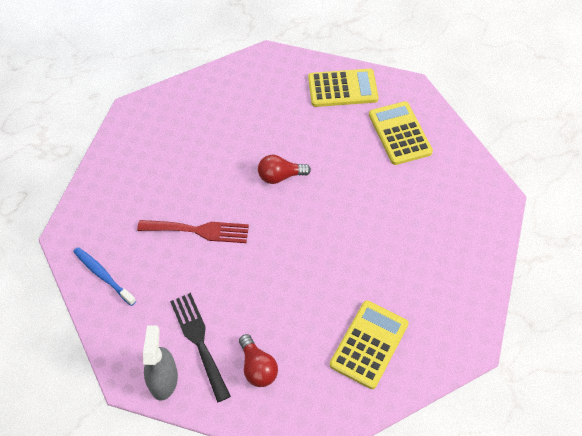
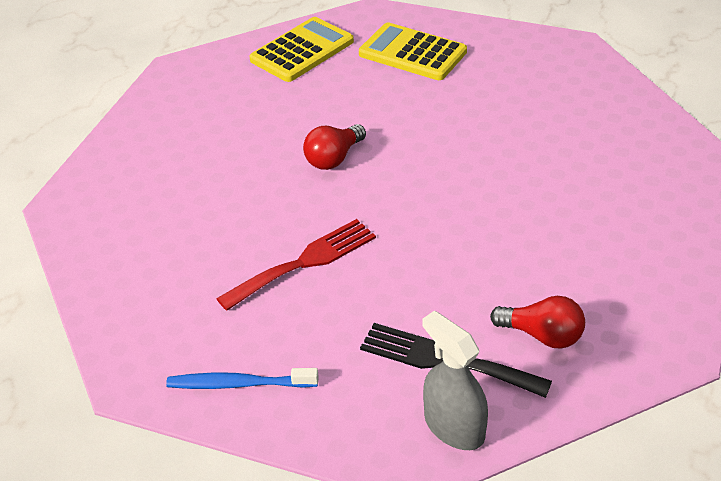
camera: 40 degrees left, 15 degrees down
yellow calculator [330,300,409,389] -> none

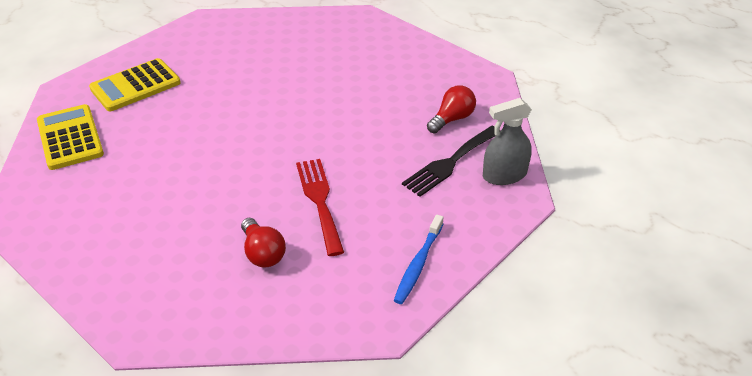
camera: 70 degrees left, 0 degrees up
red light bulb [303,124,366,170] -> red light bulb moved to [241,218,286,268]

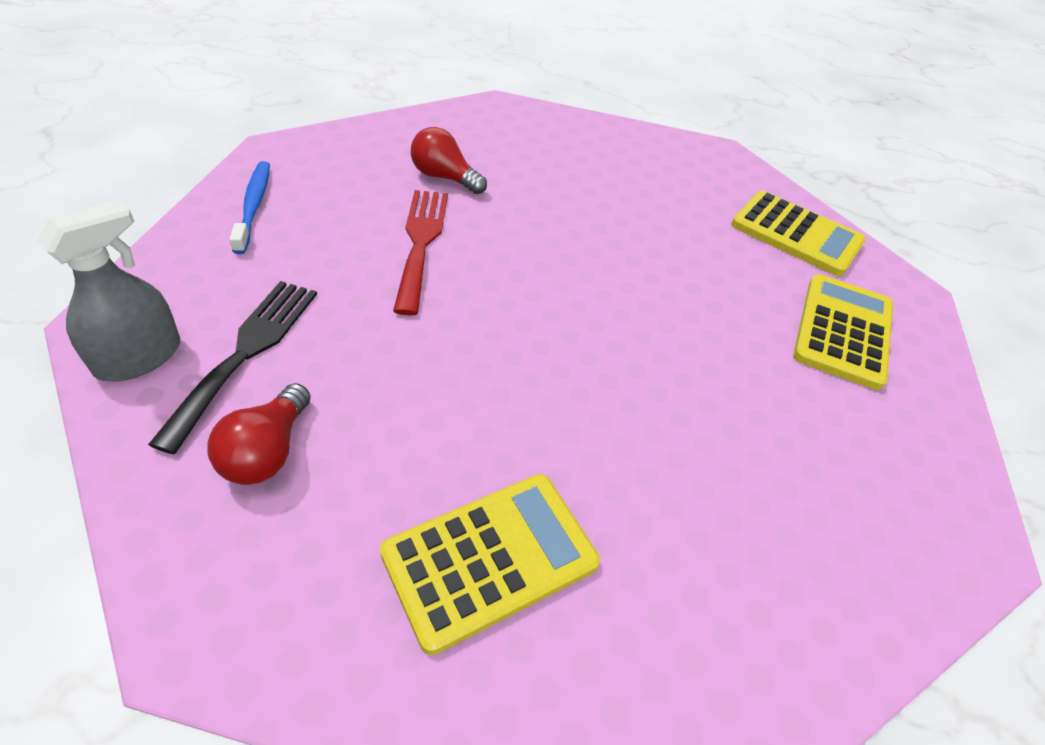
camera: 145 degrees right, 5 degrees up
red fork [296,159,344,256] -> red fork turned 135 degrees counterclockwise [393,190,448,316]
none -> yellow calculator [380,474,600,655]

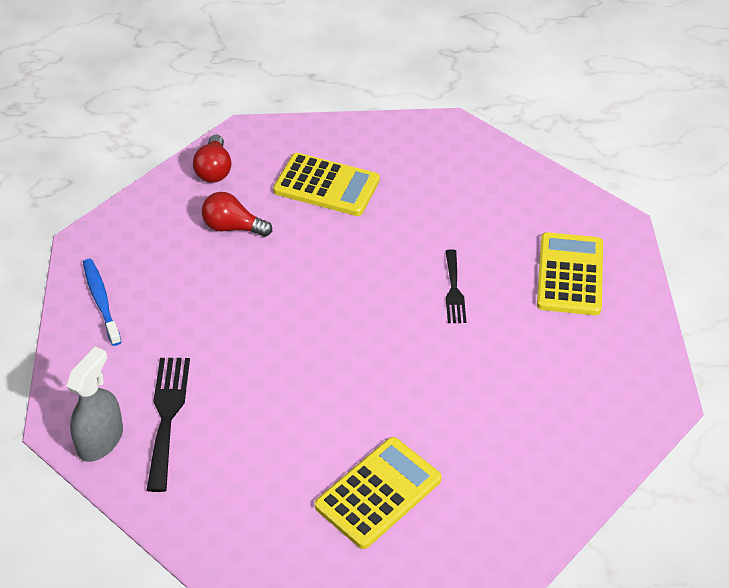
camera: 10 degrees left, 0 degrees up
red light bulb [207,383,311,485] -> red light bulb moved to [193,135,232,183]
red fork [393,190,448,316] -> none
yellow calculator [731,191,866,276] -> yellow calculator moved to [273,153,380,216]
none -> black fork [446,249,466,323]

